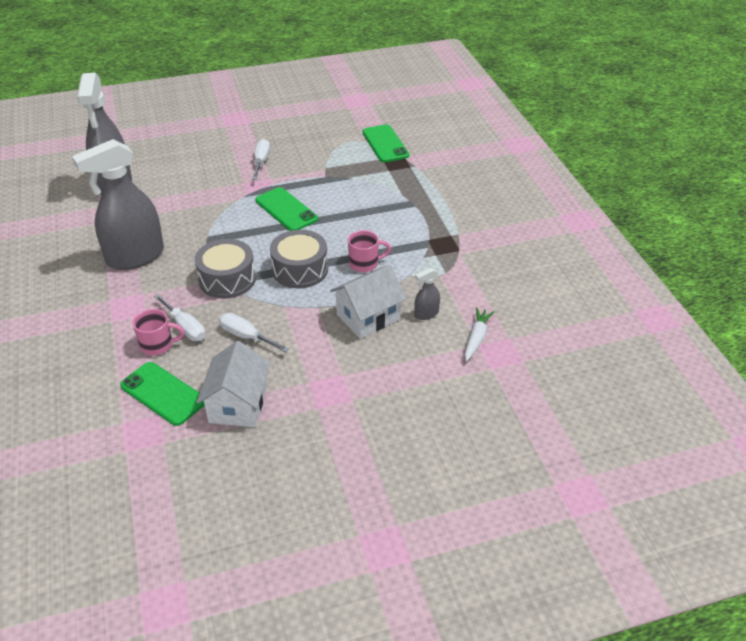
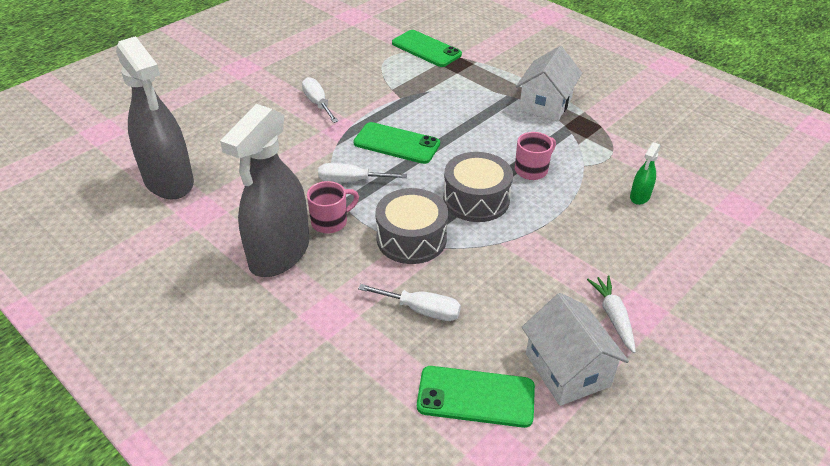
camera: 30 degrees left, 0 degrees up
pink mug [133,309,185,356] -> pink mug moved to [307,181,359,233]
white screwdriver [219,313,289,352] -> white screwdriver moved to [318,163,407,183]
white house [330,265,406,339] -> white house moved to [516,46,582,122]
grey spray bottle [415,268,440,320] -> green spray bottle [630,142,660,205]
white carrot [465,307,494,362] -> white carrot moved to [587,275,636,353]

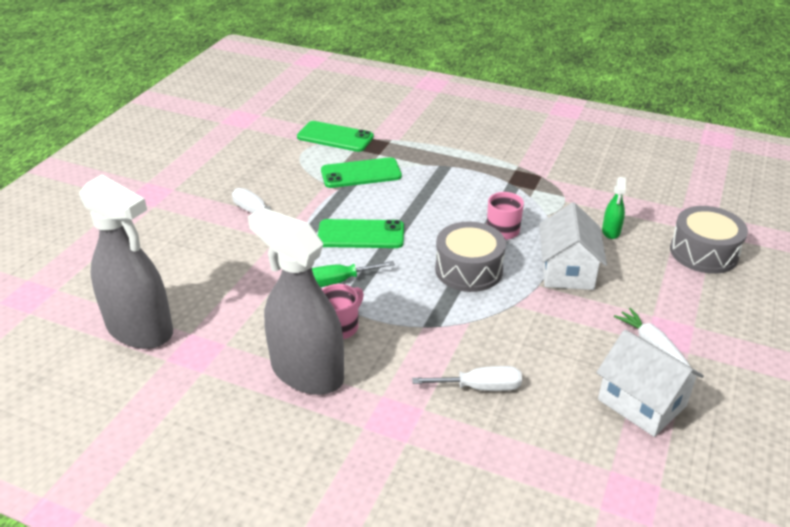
camera: 20 degrees left, 5 degrees down
grey spray bottle [220,104,309,277] -> grey spray bottle turned 120 degrees clockwise [248,207,344,395]
white screwdriver [318,163,407,183] -> green screwdriver [312,261,395,287]
grey drum [375,188,448,264] -> grey drum moved to [670,206,748,274]
green phone [417,366,535,428] -> green phone moved to [321,157,402,188]
white house [516,46,582,122] -> white house moved to [539,202,607,290]

